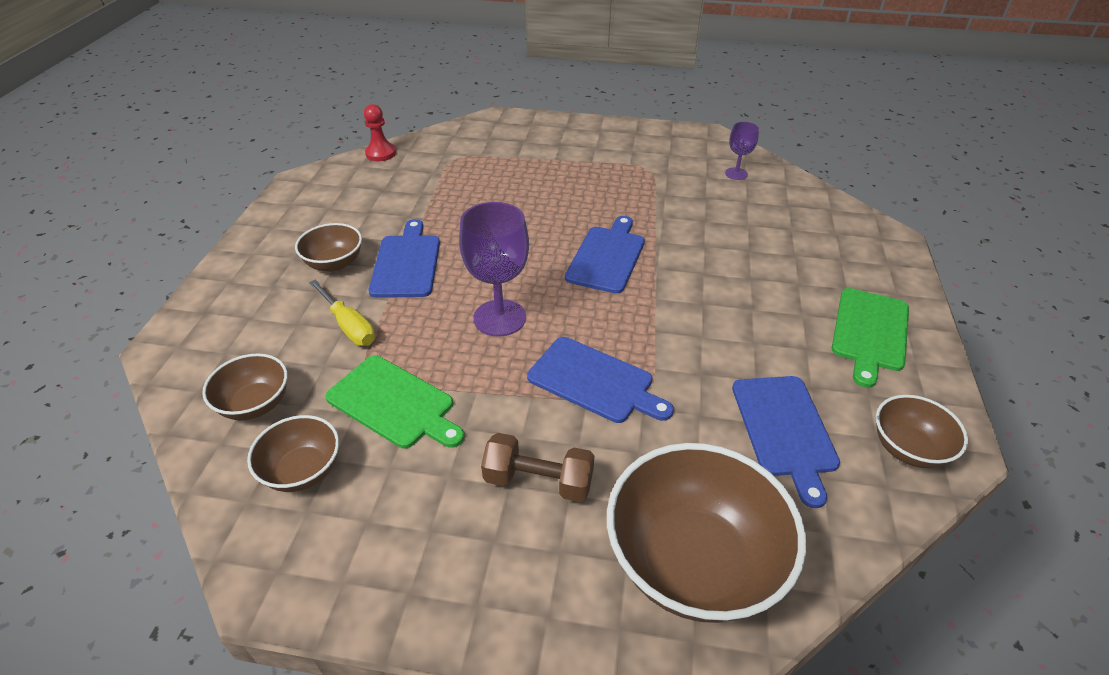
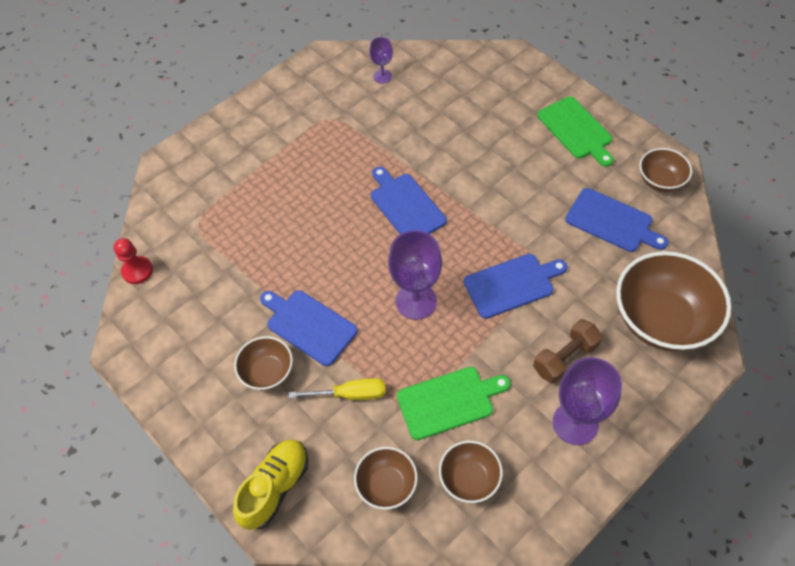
camera: 50 degrees left, 15 degrees up
none -> yellow shoe [233,439,308,530]
none -> purple goblet [553,357,622,445]

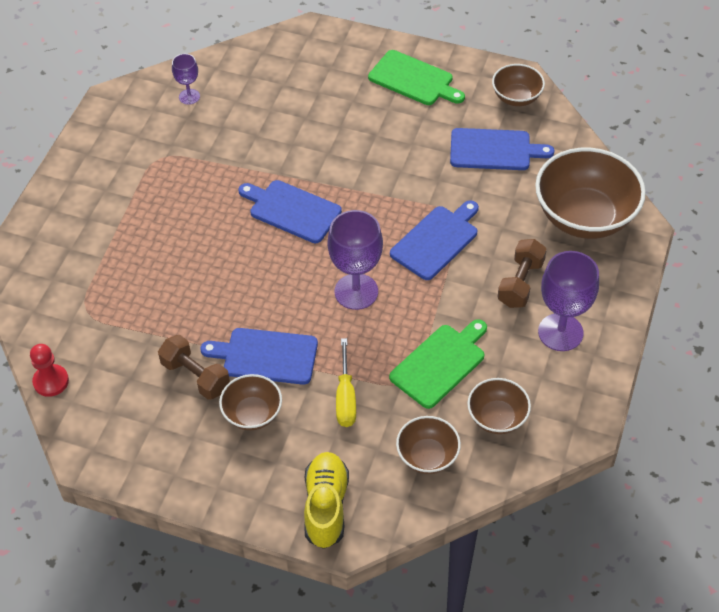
camera: 30 degrees left, 5 degrees down
yellow screwdriver [289,378,386,400] -> yellow screwdriver turned 120 degrees clockwise [336,338,356,427]
none -> brown dumbbell [158,335,230,400]

